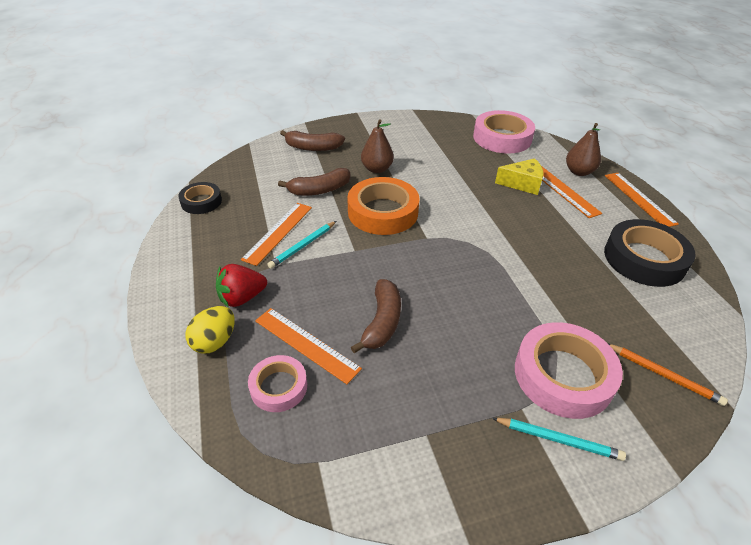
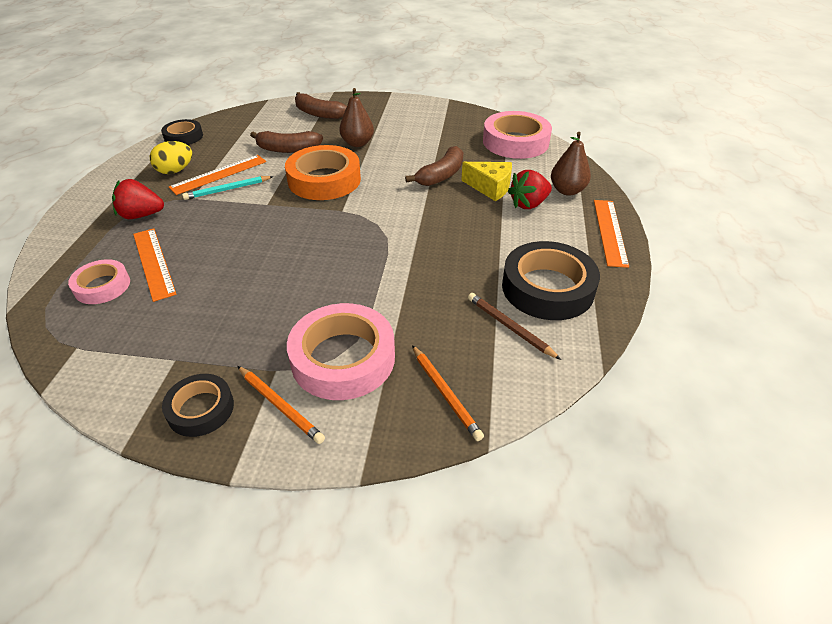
camera: 25 degrees right, 0 degrees up
yellow egg [185,306,235,353] -> yellow egg moved to [150,141,192,174]
brown banana [351,279,401,353] -> brown banana moved to [405,146,463,186]
turquoise pencil [492,418,626,461] -> orange pencil [237,366,325,444]
orange ruler [542,167,602,218] -> red strawberry [508,170,552,209]
none -> black tape [162,374,234,437]
none -> brown pencil [468,293,561,360]

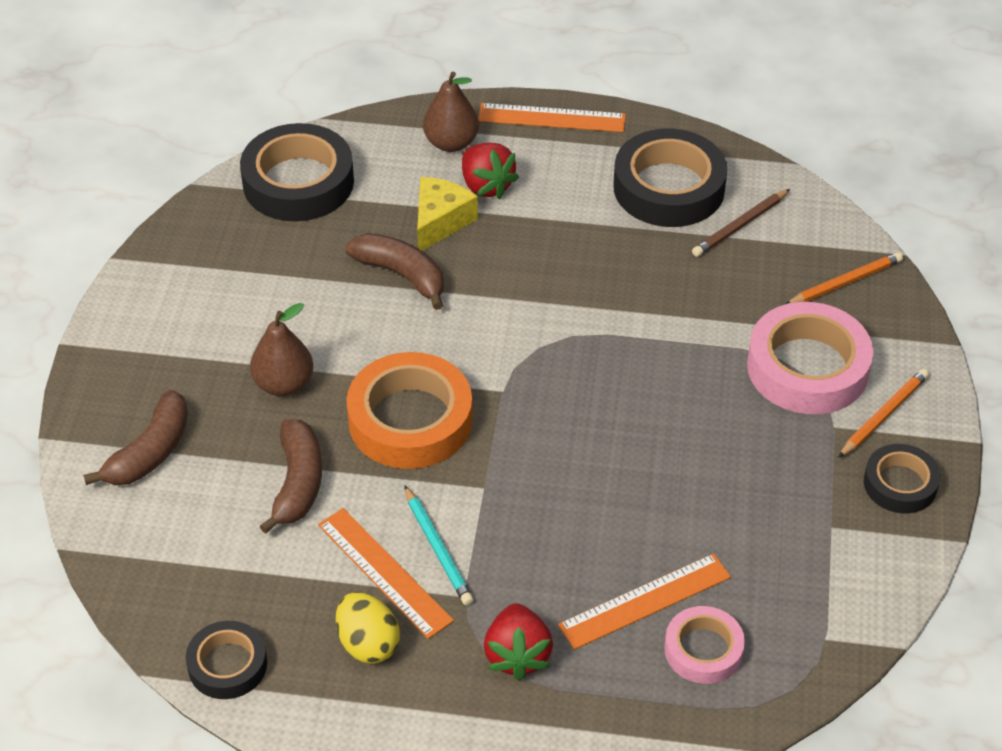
camera: 90 degrees left, 5 degrees up
pink tape [483,111,552,159] -> black tape [240,123,354,221]

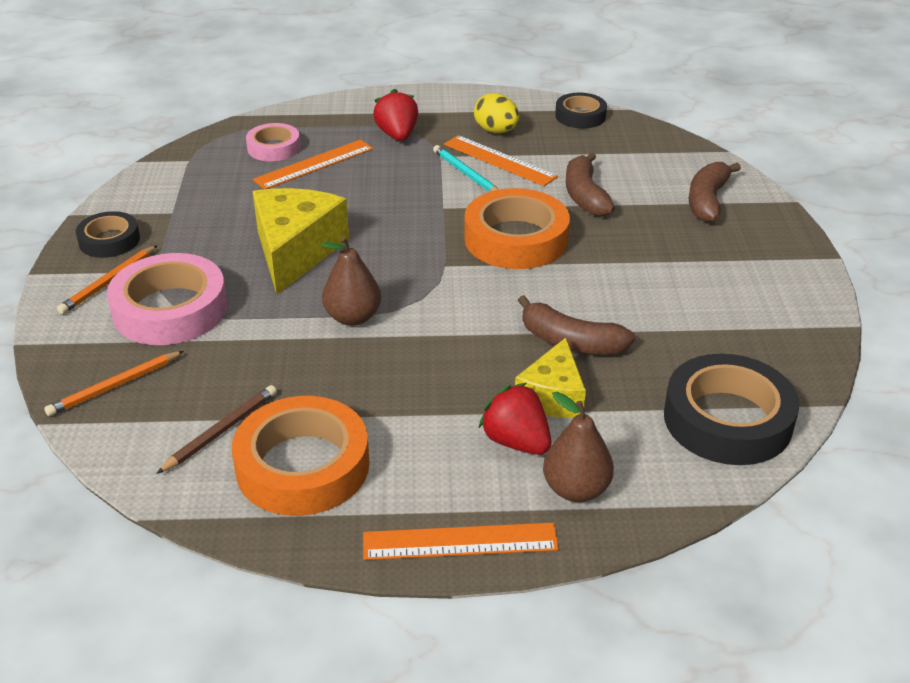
camera: 170 degrees right, 10 degrees down
brown pear [250,303,313,396] -> brown pear moved to [321,237,381,326]
black tape [613,129,727,227] -> orange tape [232,396,369,516]
none -> yellow cheese [252,188,349,294]

